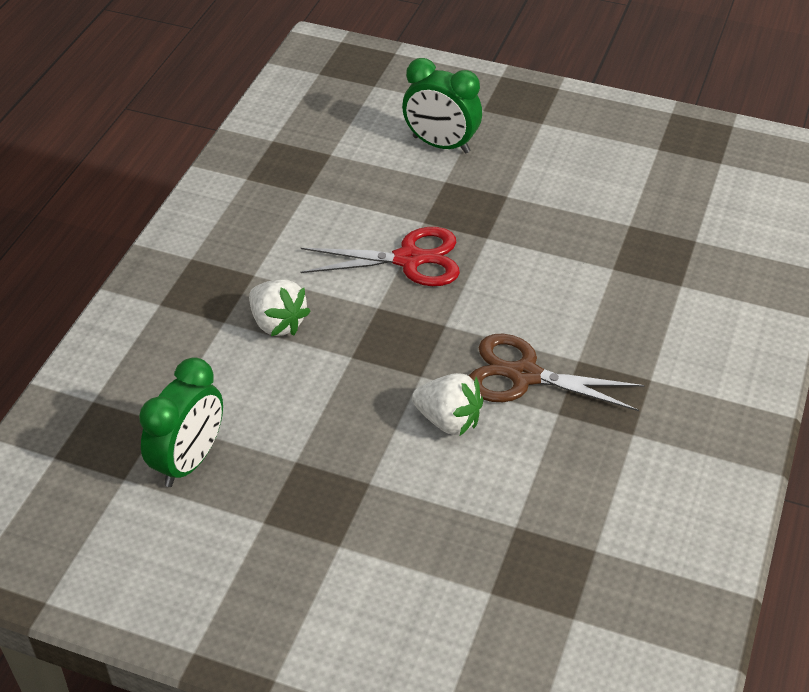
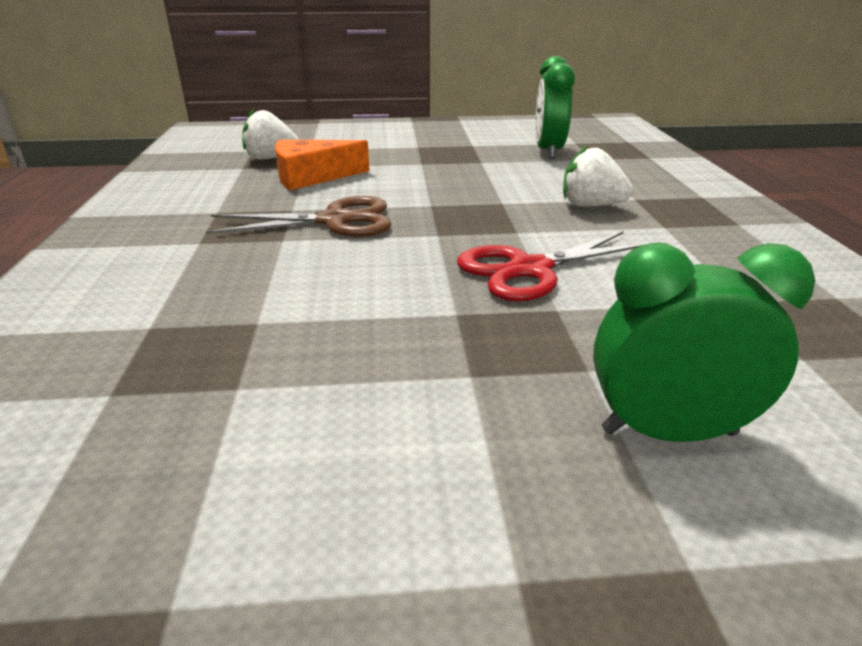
camera: 155 degrees right, 15 degrees down
white strawberry [412,373,483,436] -> white strawberry moved to [242,108,299,159]
none -> orange cheese [275,140,369,190]

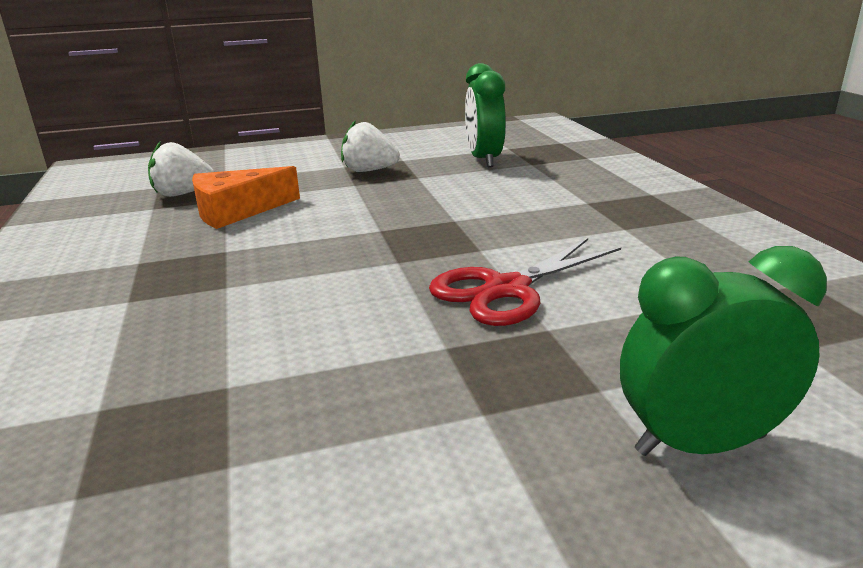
camera: 10 degrees left, 5 degrees down
brown scissors [206,196,391,237] -> none
white strawberry [563,145,633,206] -> white strawberry moved to [341,120,400,172]

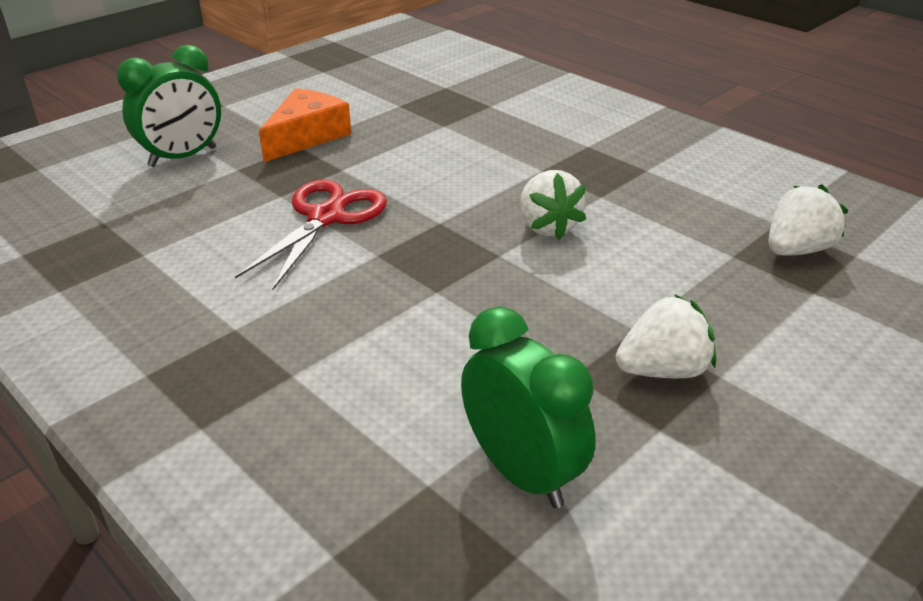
camera: 150 degrees right, 10 degrees up
orange cheese [192,166,300,229] -> orange cheese moved to [259,88,351,162]
none -> white strawberry [520,170,586,240]

